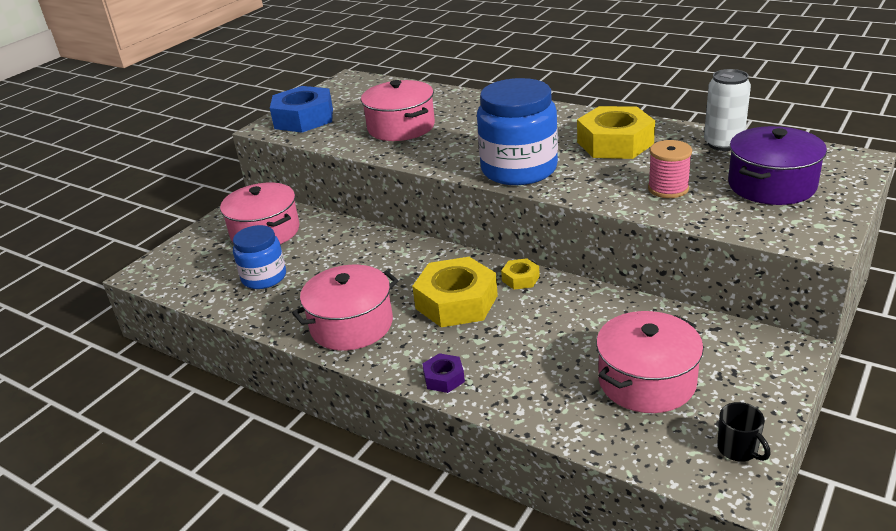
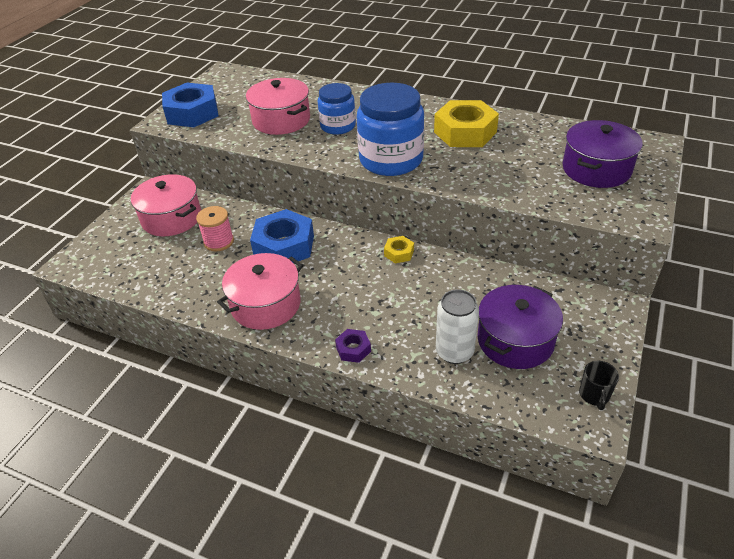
camera: 10 degrees left, 10 degrees up
blue jar [233,225,286,289] -> blue jar moved to [318,83,356,135]
yellow nut [412,257,498,327] -> none
pink pot [596,311,704,413] -> purple pot [477,285,563,369]
pink spool [648,140,692,198] -> pink spool moved to [196,206,234,252]
white can [704,69,751,151] -> white can moved to [436,289,479,364]
black mug [717,402,770,462] -> black mug turned 45 degrees clockwise [579,361,619,410]
none -> blue nut [250,209,314,263]

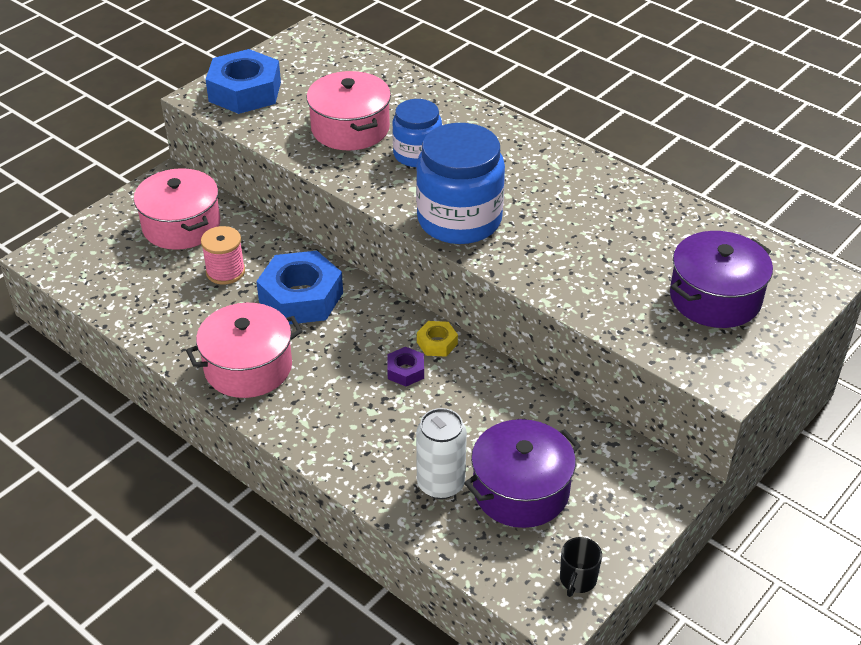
camera: 15 degrees right, 0 degrees up
purple nut [335,329,371,363] -> purple nut moved to [387,347,424,386]
yellow nut [434,100,499,147] -> none

